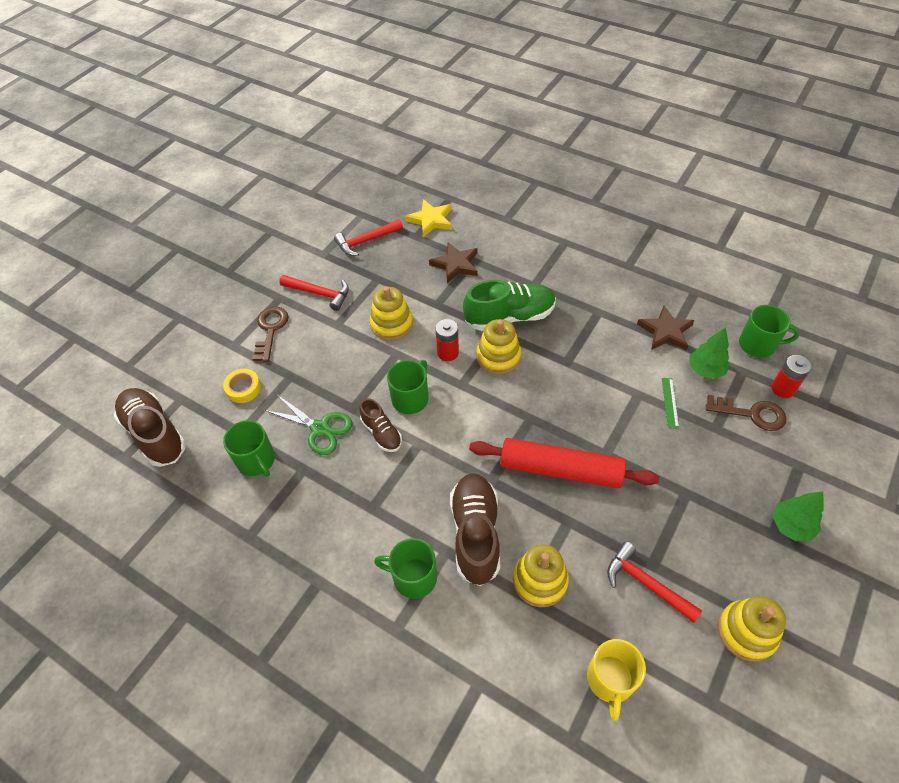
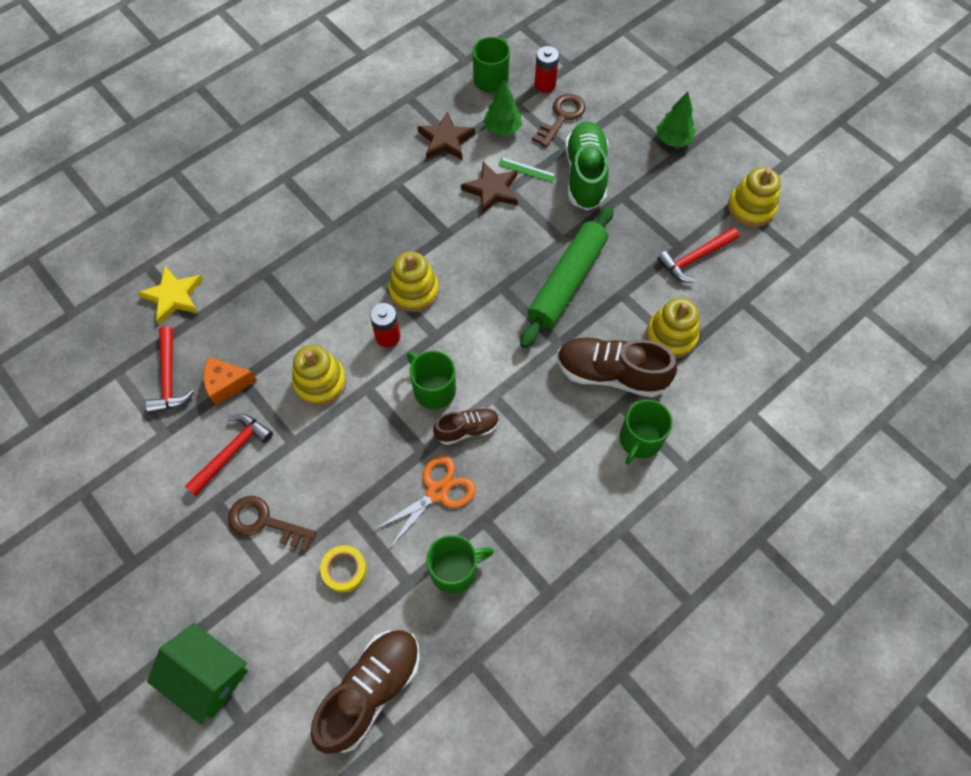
camera: 75 degrees left, 10 degrees up
brown shoe [114,388,186,467] -> brown shoe turned 150 degrees clockwise [311,630,420,754]
green scissors [264,395,353,455] -> orange scissors [372,456,476,549]
brown star [429,242,478,283] -> brown star moved to [461,162,518,214]
green shoe [463,280,556,331] -> green shoe moved to [565,122,609,211]
red rolling pin [469,438,659,488] -> green rolling pin [520,205,614,348]
yellow mug [587,639,646,721] -> none
none -> green house [147,623,248,724]
none -> orange cheese [204,357,257,405]

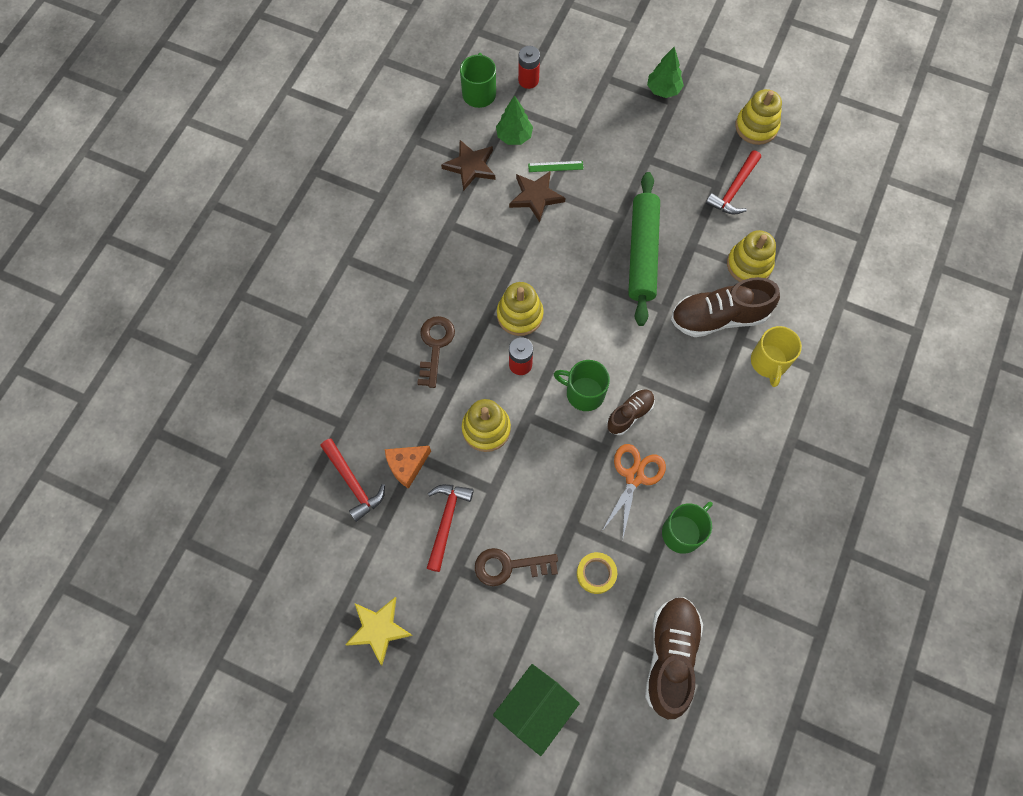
camera: 25 degrees left, 5 degrees up
yellow star [138,266,203,325] -> yellow star moved to [345,597,413,665]
green house [147,623,248,724] -> green house turned 60 degrees counterclockwise [493,664,580,756]
brown key [532,94,586,147] -> brown key moved to [417,316,455,388]
green shoe [565,122,609,211] -> none
green mug [619,400,673,465] -> yellow mug [751,326,802,387]

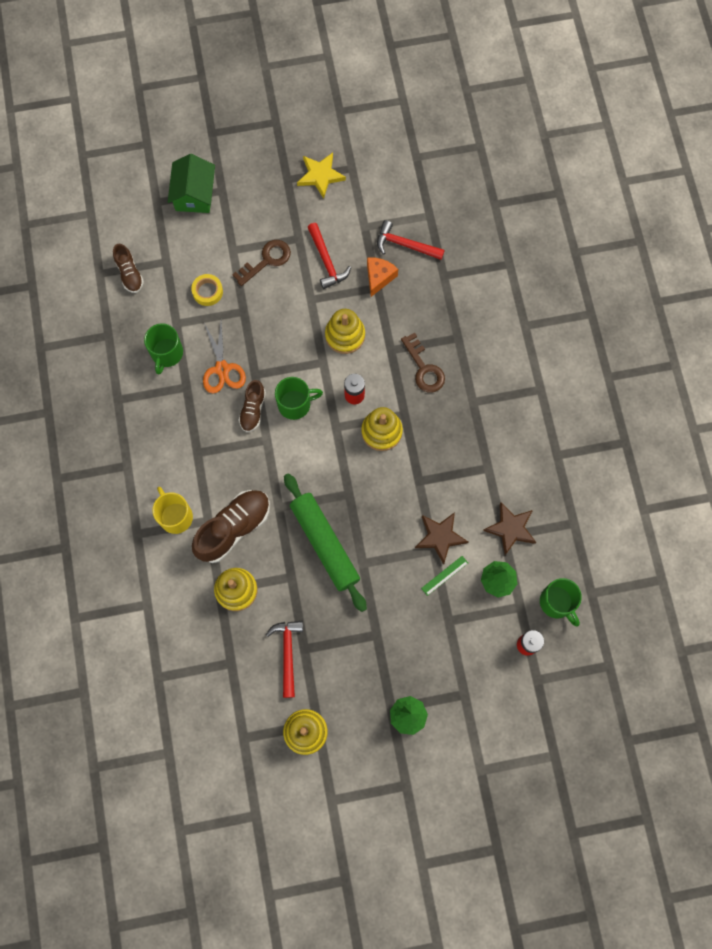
camera: 145 degrees right, 5 degrees up
brown shoe [645,597,703,719] -> brown shoe [113,244,144,293], size x0.57

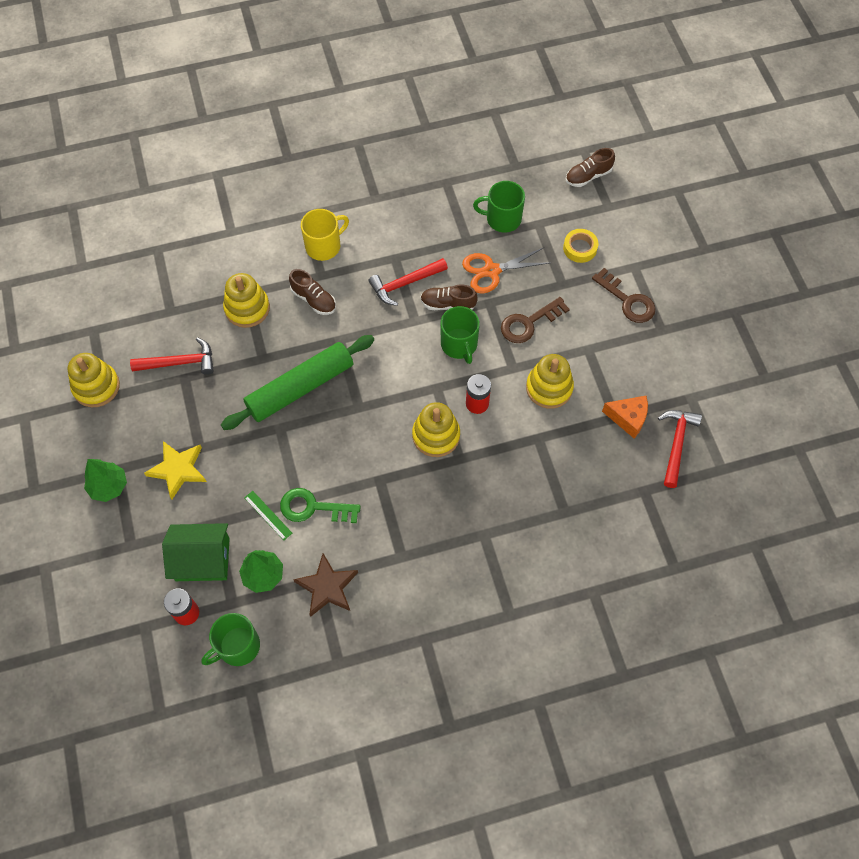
camera: 85 degrees right, 10 degrees down
green house [168,154,215,213] -> green house moved to [162,523,230,581]
brown shoe [192,490,270,563] -> brown shoe [289,269,336,315], size x0.57
yellow star [297,153,346,199] -> yellow star moved to [144,441,207,499]
red hammer [307,223,351,289] -> red hammer moved to [369,258,448,306]
brown key [401,333,445,392] -> brown key moved to [501,297,570,343]
brown star [415,512,468,565] -> green key [280,488,361,523]

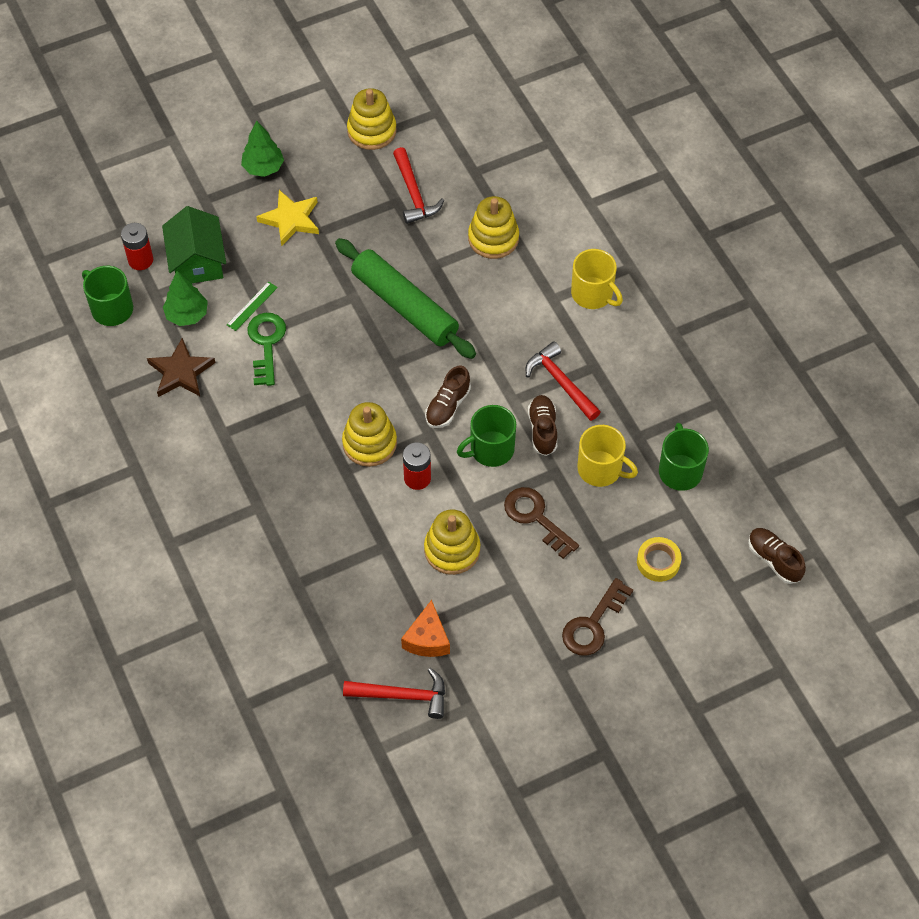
camera: 80 degrees right, 5 degrees down
brown shoe [289,269,336,315] -> brown shoe moved to [425,365,471,428]
orange scissors [462,248,549,293] -> yellow mug [577,425,638,487]

